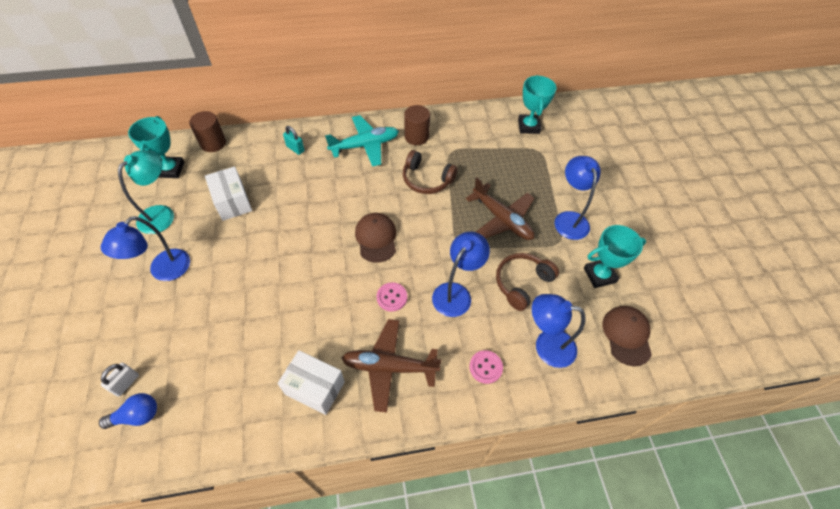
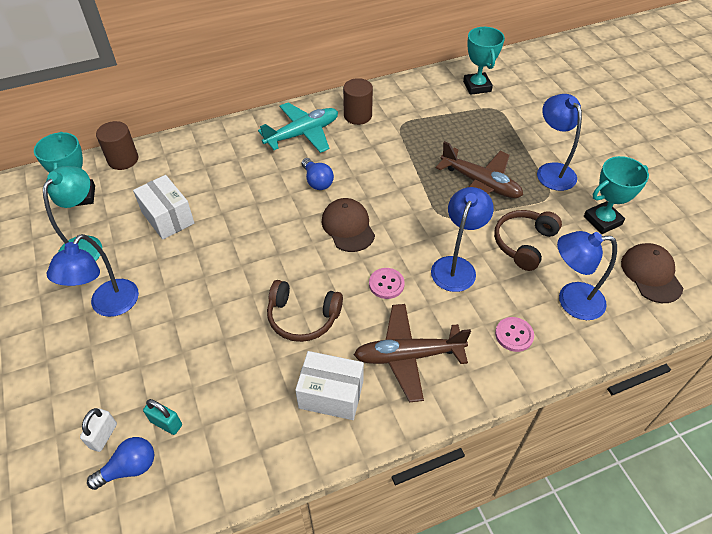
camera: 10 degrees left, 5 degrees down
turquoise padlock [283,126,305,155] -> turquoise padlock moved to [143,399,182,435]
brown headphones [403,150,458,194] -> brown headphones moved to [267,280,343,342]
none -> blue light bulb [302,158,334,190]

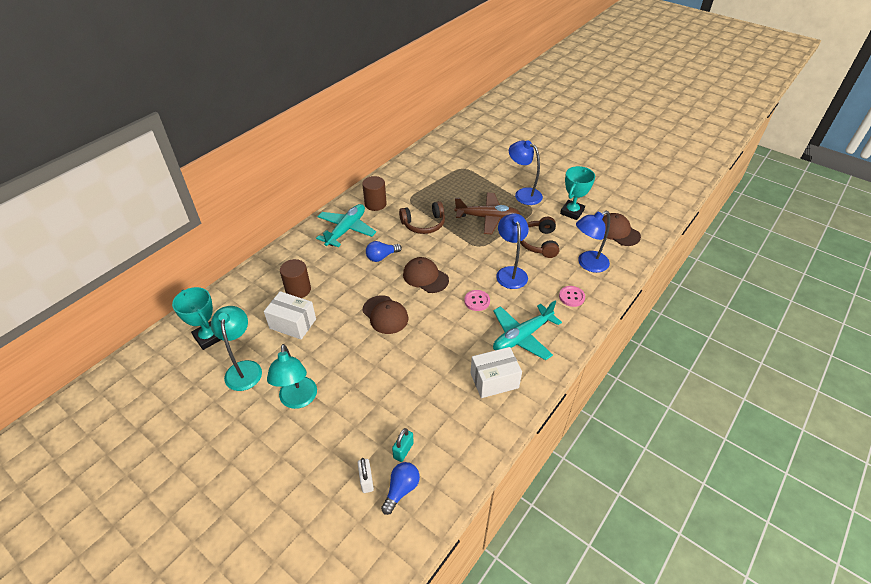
camera: 30 degrees left, 5 degrees down
blue lamp [47,234,139,317] -> turquoise lamp [267,344,317,409]
brown cylinder [96,121,138,170] -> brown cylinder moved to [280,259,311,298]
turquoise padlock [143,399,182,435] -> turquoise padlock turned 60 degrees counterclockwise [392,428,414,462]
brown headphones [267,280,343,342] -> brown headphones moved to [399,201,445,234]
blue light bulb [302,158,334,190] -> blue light bulb turned 120 degrees clockwise [366,241,402,262]
brown plane [354,304,471,402] -> turquoise plane [493,301,562,360]
turquoise trophy [463,27,505,95] -> none
none -> brown cap [363,295,408,334]

